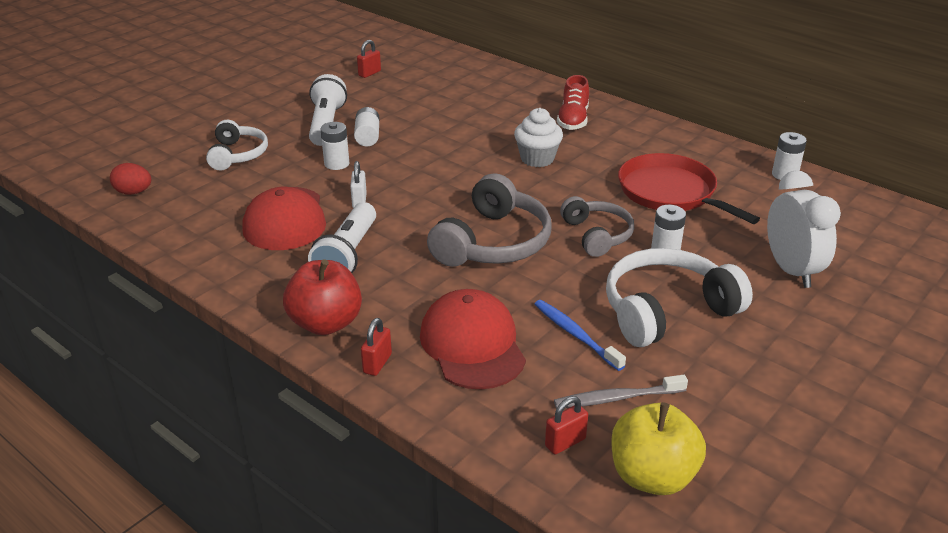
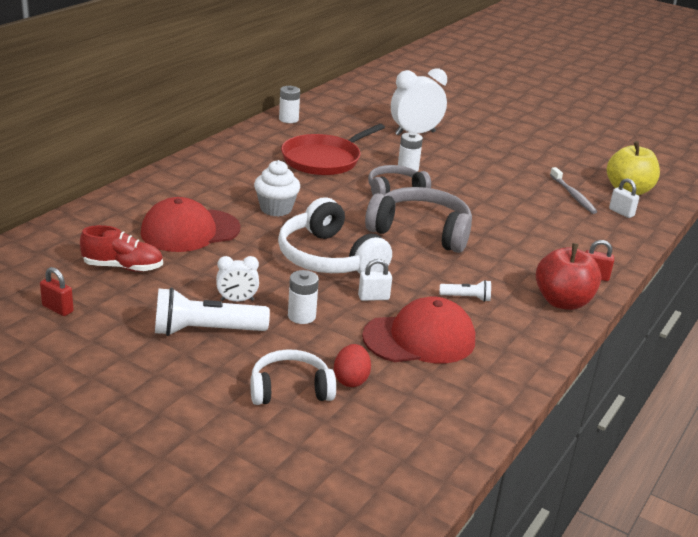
camera: 100 degrees left, 5 degrees down
red egg [110,163,151,195] -> red egg moved to [334,344,371,387]
white flashlight [308,202,376,273] -> white flashlight [440,280,491,302], size x0.50
white battery [354,107,380,146] -> white clock [216,256,259,302]
red cap [420,289,526,389] -> red cap moved to [141,197,241,252]
blue toothbrush [534,300,626,371] -> none
red padlock [545,396,588,455] -> white padlock [609,178,639,218]
red shoe [557,75,589,130] -> red shoe moved to [80,225,163,272]
white headphones [606,248,753,347] -> white headphones moved to [278,197,392,274]

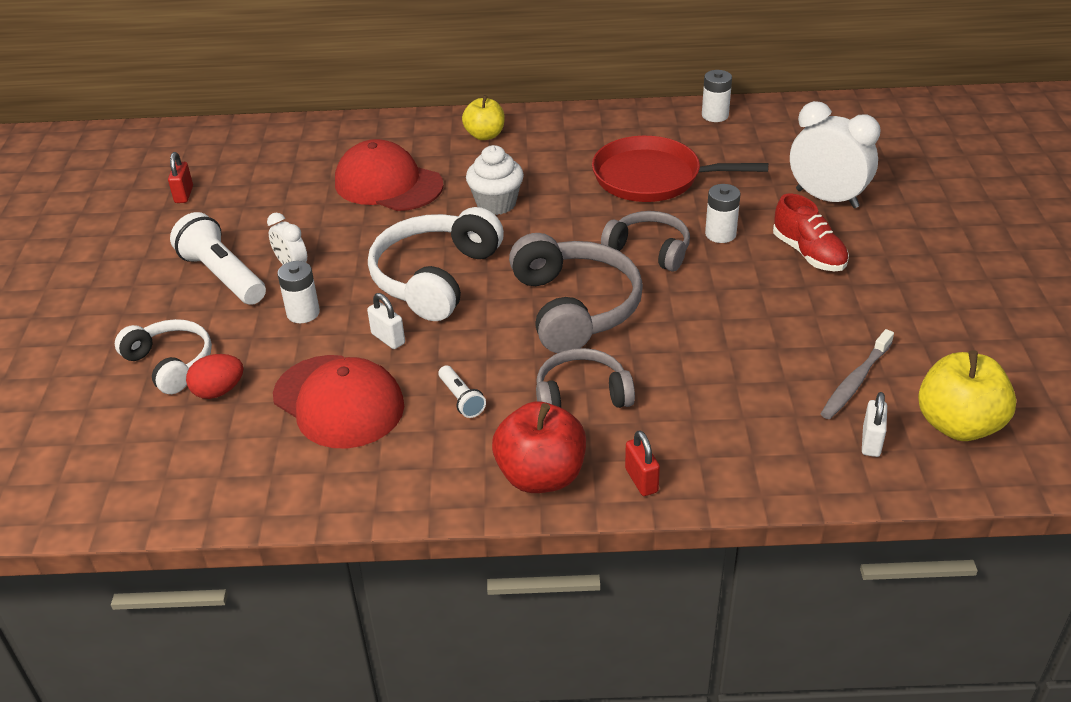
camera: 60 degrees right, 10 degrees up
red shoe [80,225,163,272] -> red shoe moved to [773,193,849,271]
none -> yellow apple [462,95,505,140]
none -> grey headphones [536,348,635,408]

